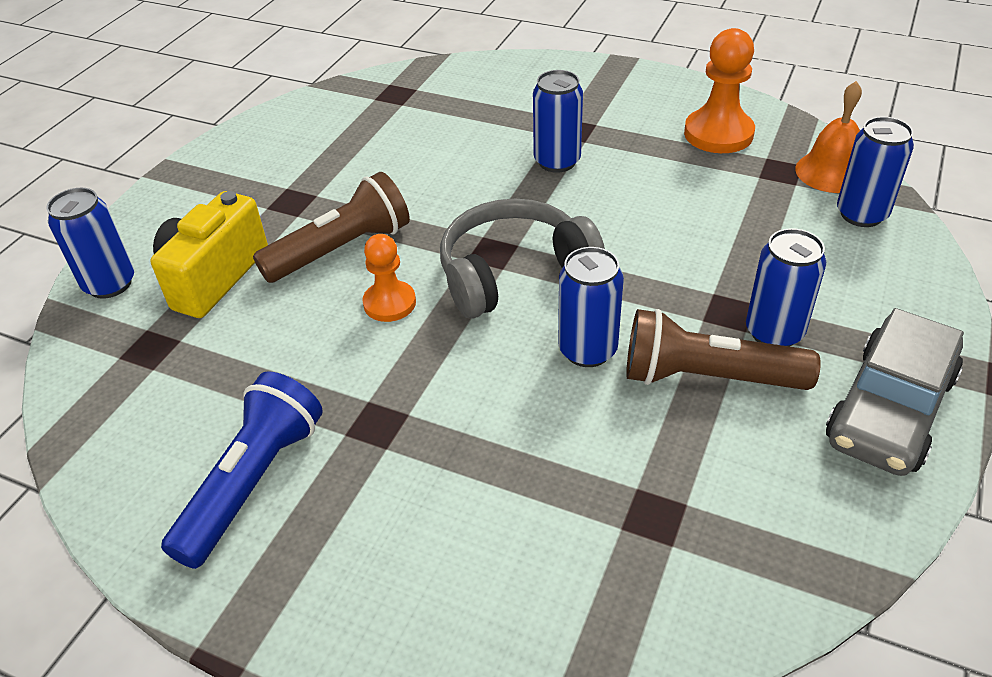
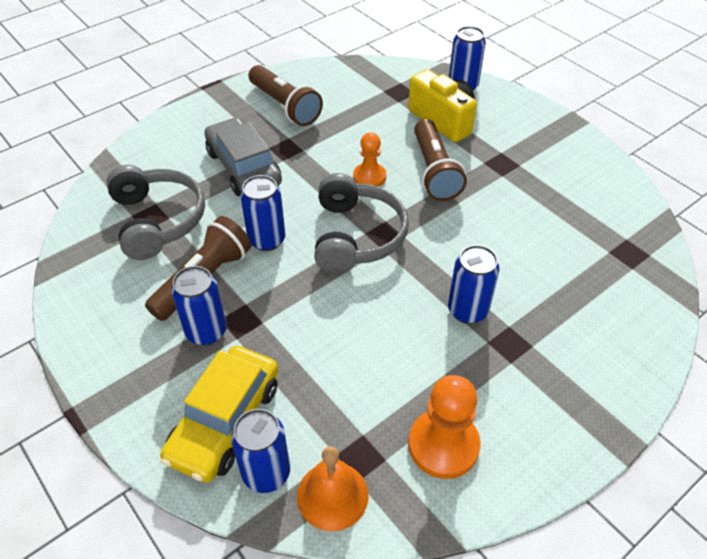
camera: 115 degrees right, 5 degrees up
blue flashlight [161,371,323,569] -> brown flashlight [248,65,323,126]
grey car [826,308,964,476] -> grey car moved to [204,117,282,196]
none -> grey headphones [106,165,205,260]
none -> yellow car [160,346,279,483]

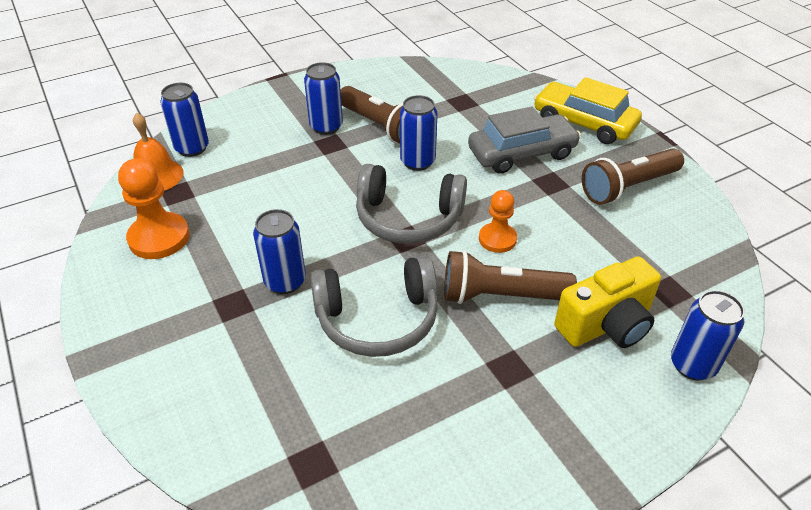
camera: 100 degrees right, 5 degrees down
grey headphones [106,165,205,260] -> grey headphones moved to [310,256,438,357]
yellow car [160,346,279,483] -> yellow car moved to [534,77,642,144]

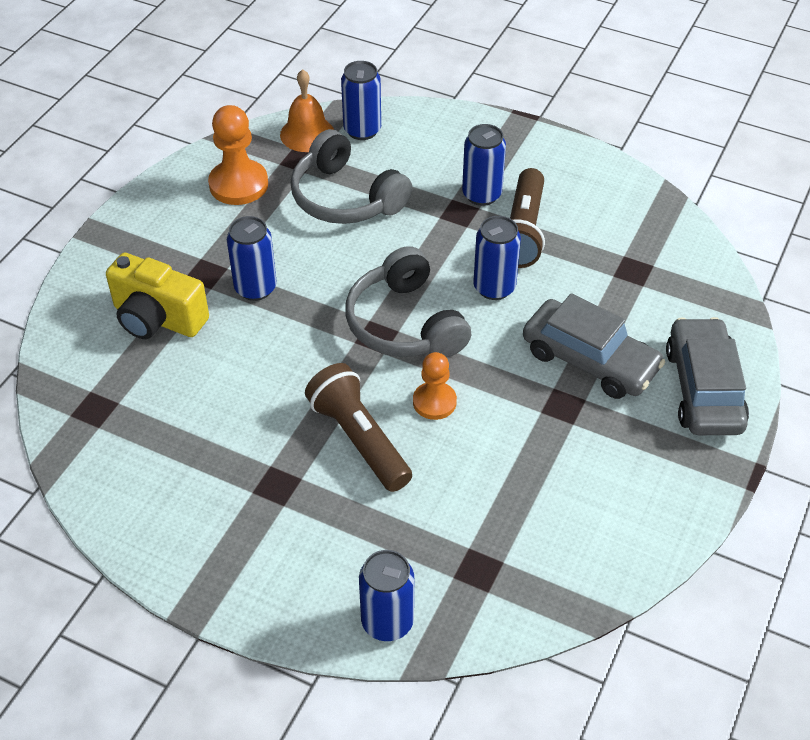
camera: 55 degrees right, 5 degrees up
grey headphones [310,256,438,357] -> grey headphones moved to [291,129,412,224]
yellow car [534,77,642,144] -> grey car [666,317,749,435]
yellow camera [554,256,661,348] -> yellow camera moved to [106,253,209,339]
brown flashlight [582,148,684,205] -> none

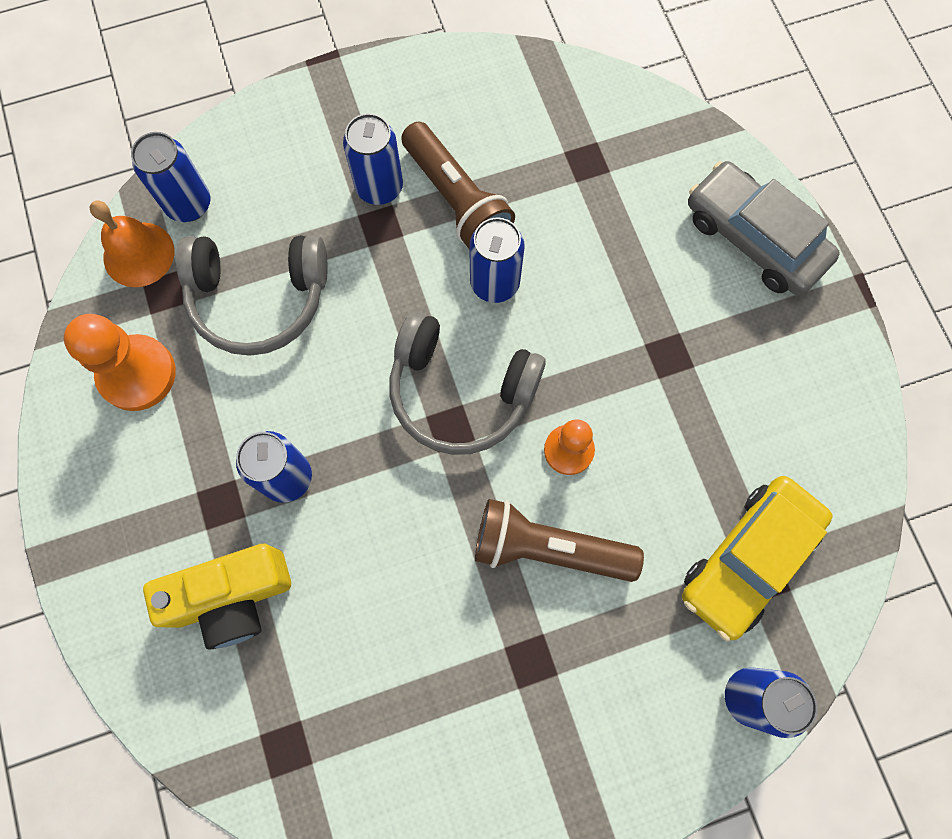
camera: 45 degrees left, 25 degrees up
grey car [523,293,665,399] -> none
none -> yellow car [682,476,833,641]

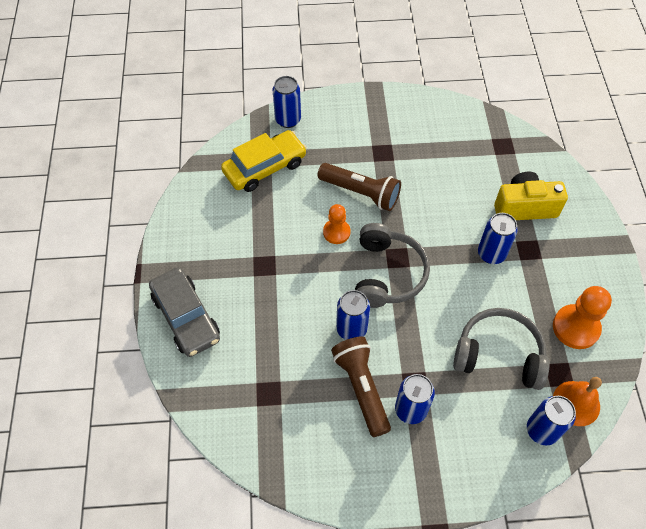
camera: 165 degrees left, 15 degrees down
grey headphones [389,311,546,455] -> grey headphones turned 60 degrees clockwise [355,223,430,308]

